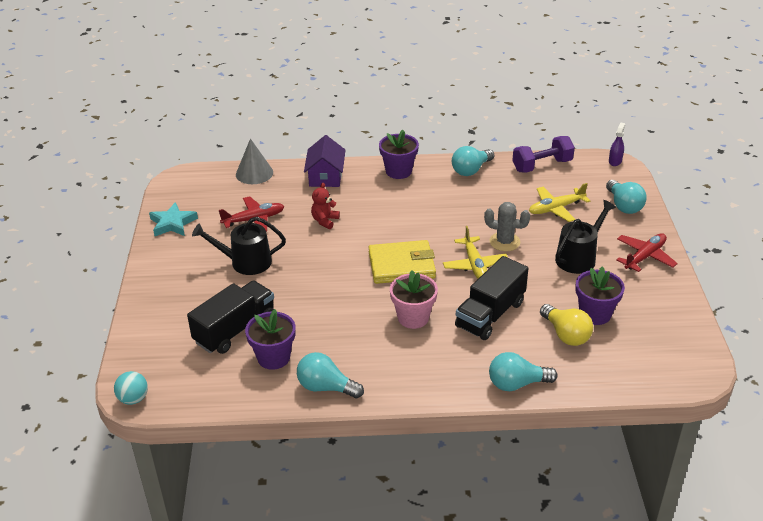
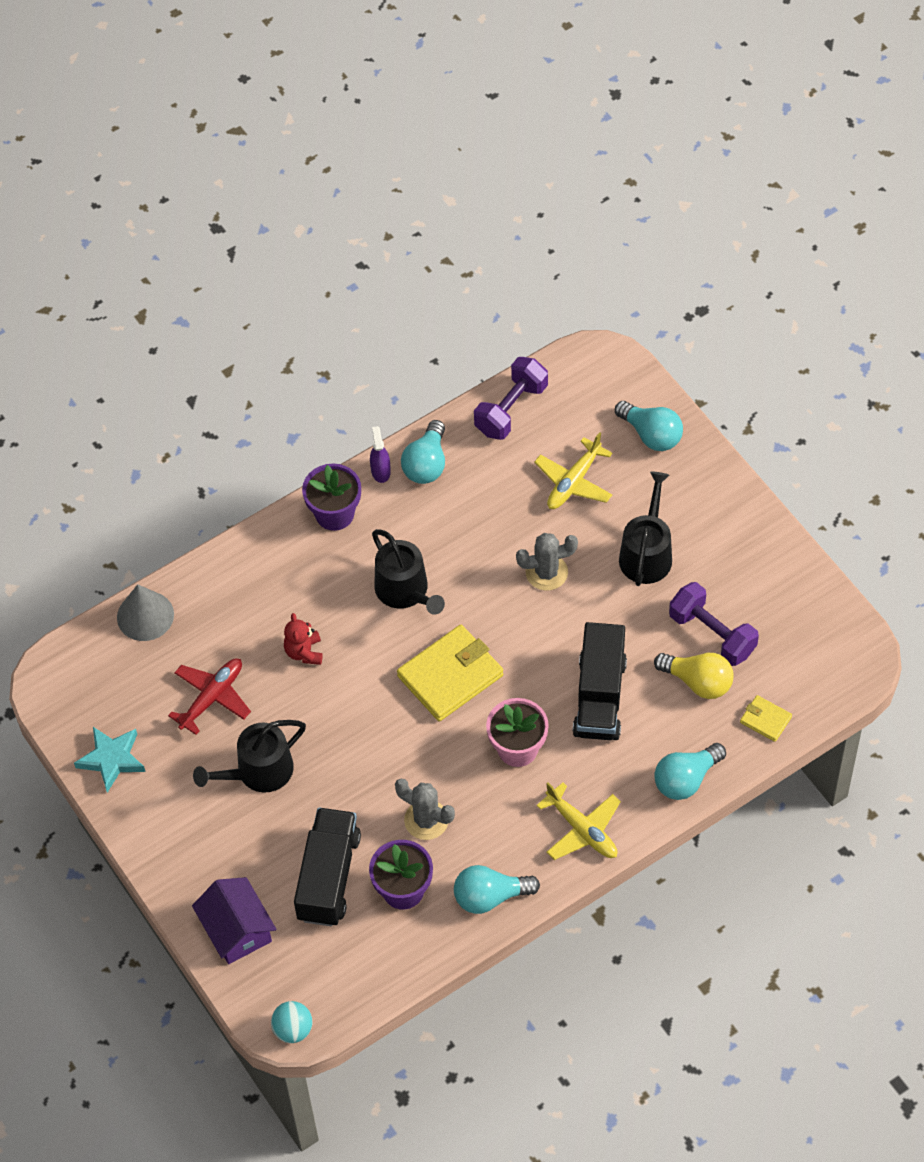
camera: 30 degrees left, 20 degrees up
purple house [304,135,346,187] -> purple house moved to [192,877,276,964]
yellow plane [443,226,508,279] -> yellow plane moved to [536,782,621,860]
purple flower pot [575,266,625,325] -> purple dumbbell [669,582,759,666]
purple spray bottle [609,123,625,166] -> purple spray bottle moved to [370,426,391,483]
red plane [616,233,678,272] -> none
none -> black watering can [372,529,445,615]
none -> grey cactus [395,779,455,840]
none -> yellow wallet [740,695,792,742]

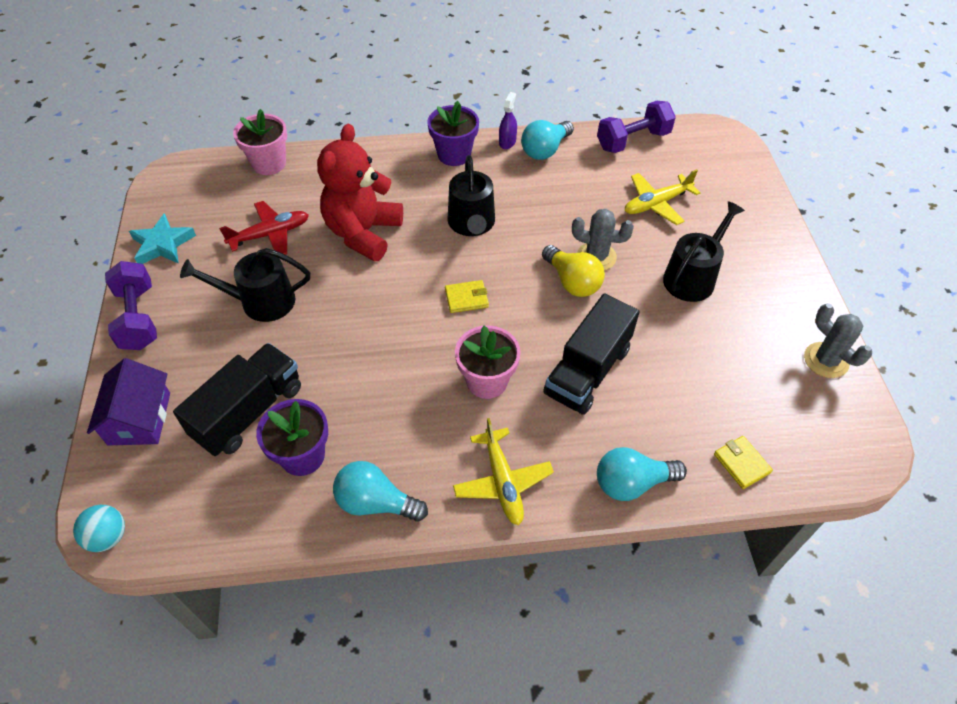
camera: 25 degrees right, 5 degrees down
grey cone [117,584,174,641] -> pink flower pot [233,109,287,175]
red teddy bear [284,613,323,665] -> red teddy bear [317,124,403,262], size x2.16
grey cactus [395,779,455,840] -> grey cactus moved to [804,303,872,378]
yellow wallet [397,625,503,721] -> yellow wallet [445,280,489,313], size x0.49
turquoise light bulb [615,401,683,451] -> none
yellow light bulb [654,653,734,699] -> yellow light bulb moved to [542,245,605,297]
purple dumbbell [669,582,759,666] -> purple dumbbell moved to [105,261,157,350]

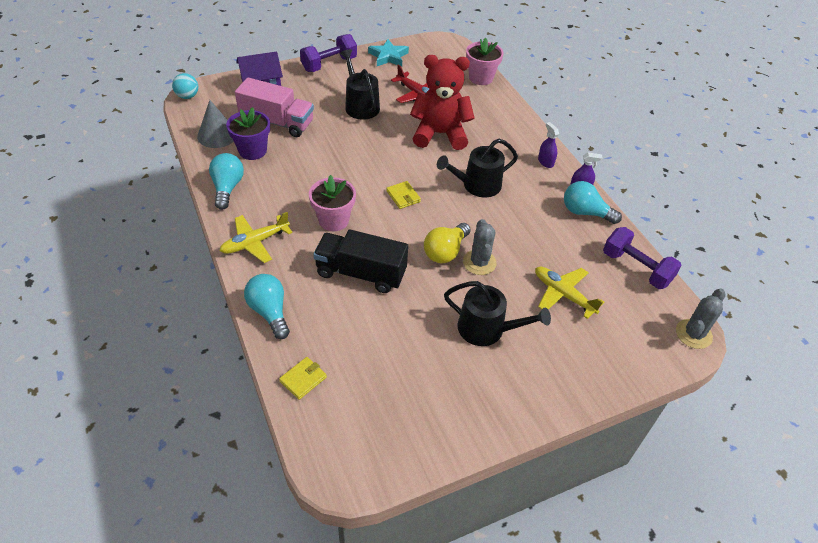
camera: 70 degrees right, 5 degrees down
black truck [173,343,301,456] -> pink truck [235,77,314,137]
purple flower pot [427,101,479,166] -> purple spray bottle [538,122,559,168]
grey cactus [804,303,872,378] -> grey cactus moved to [676,289,726,349]
none -> grey cone [197,100,234,148]

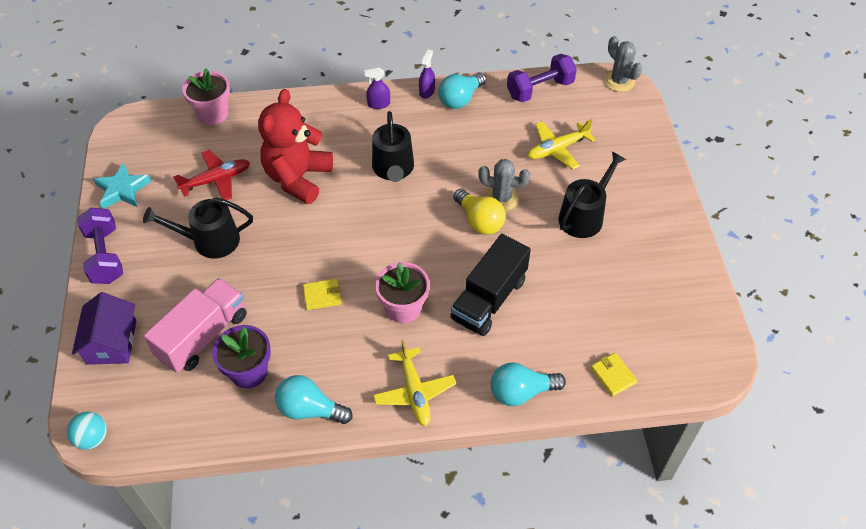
camera: 70 degrees left, 5 degrees up
grey cone [197,100,234,148] -> none
yellow wallet [386,181,421,209] -> yellow wallet moved to [303,279,342,310]

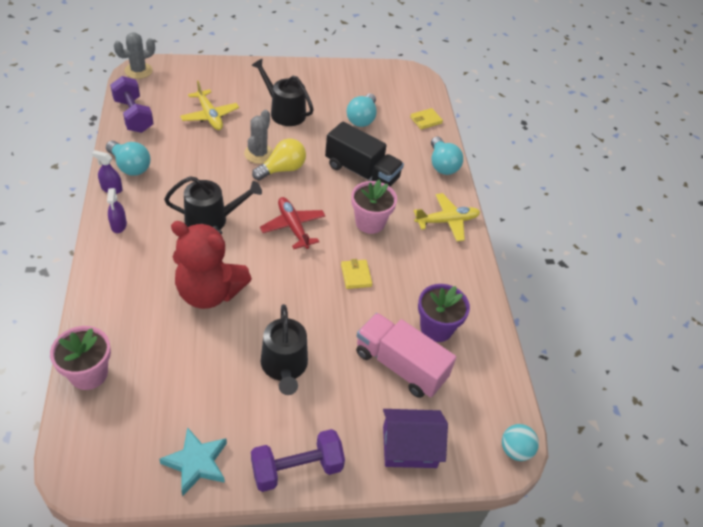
camera: 95 degrees left, 5 degrees down
red plane [173,150,250,200] -> red plane moved to [260,197,325,249]
turquoise light bulb [275,375,353,424] -> turquoise light bulb moved to [347,94,377,127]

